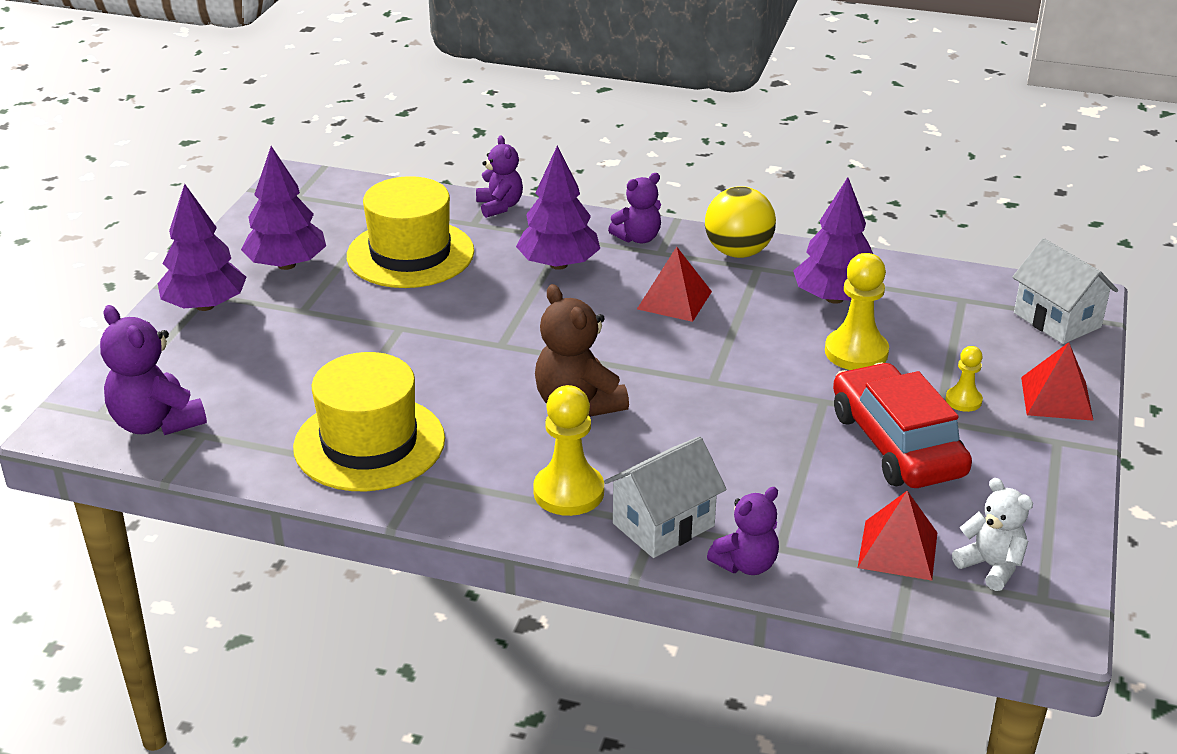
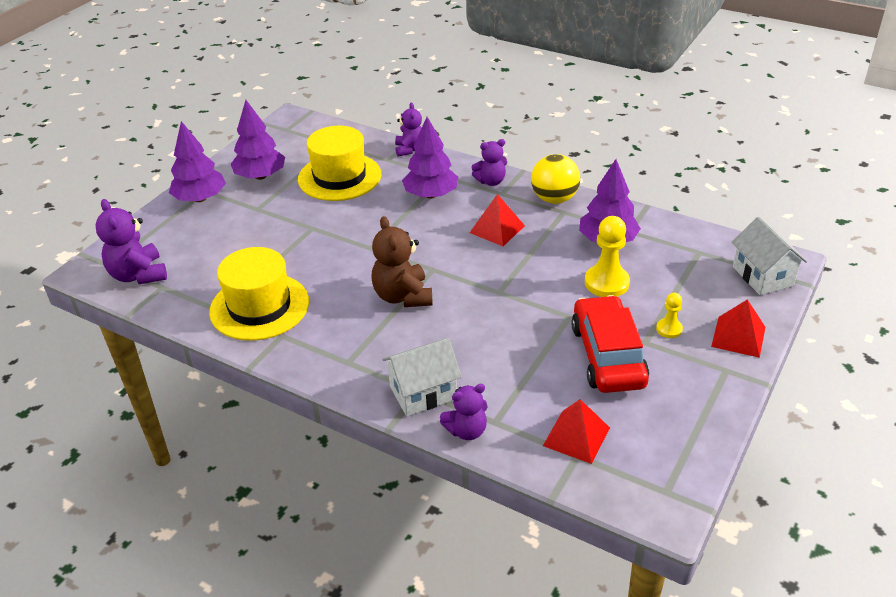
camera: 15 degrees right, 5 degrees up
yellow pawn [533,385,604,516] -> none
white teddy bear [952,478,1033,591] -> none

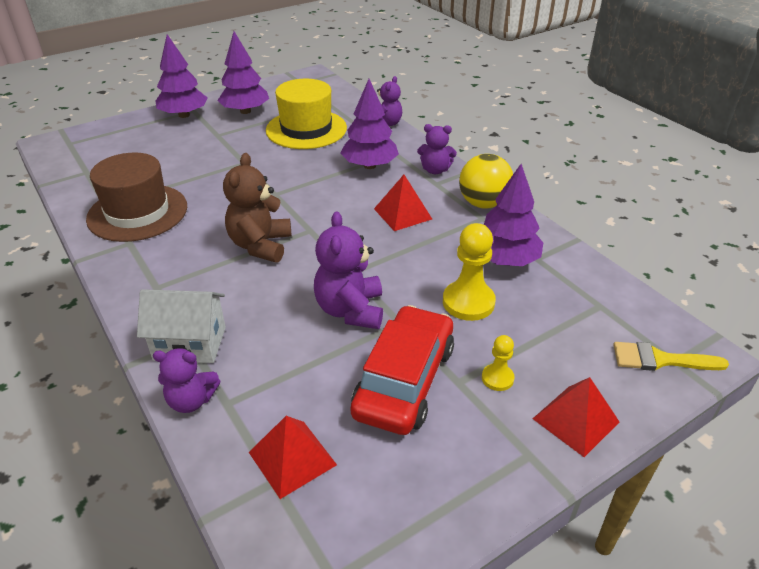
camera: 25 degrees right, 0 degrees up
purple teddy bear [96,199,167,284] -> purple teddy bear moved to [314,211,383,329]
yellow hat [209,247,309,341] -> brown hat [86,152,187,242]
white house [732,217,808,295] -> yellow brush [613,342,729,371]

